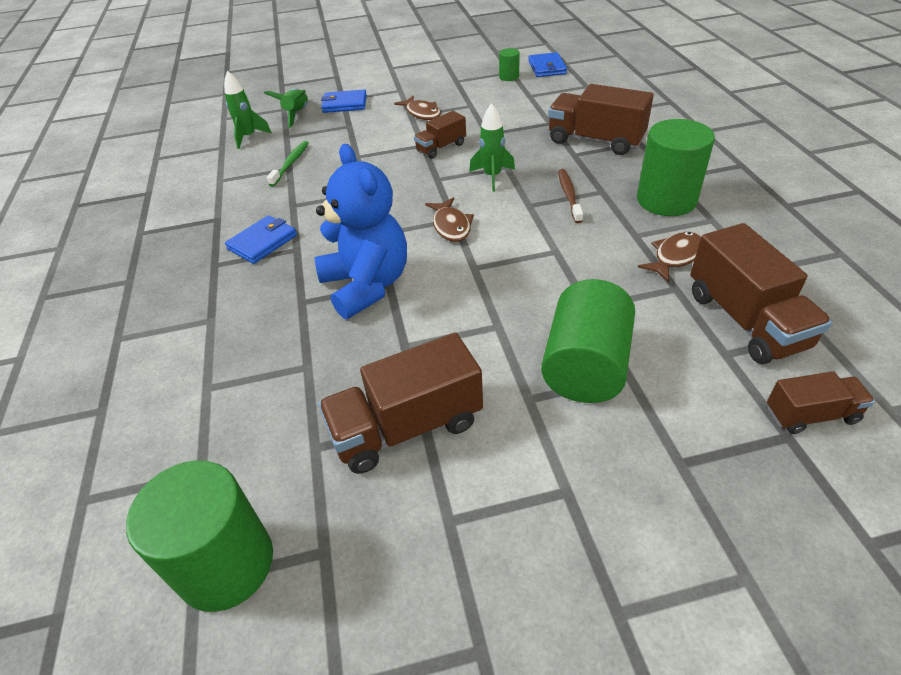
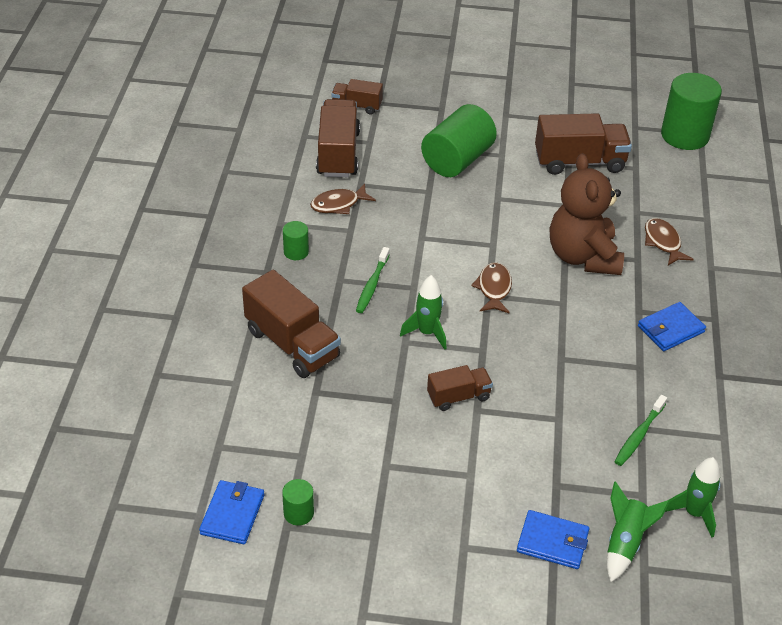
camera: 165 degrees left, 0 degrees up
blue teddy bear [315,144,407,319] -> brown teddy bear [550,153,624,275]
brown fish [394,96,441,120] -> brown fish moved to [645,218,694,265]
brown toothbrush [558,169,583,223] -> green toothbrush [356,247,390,313]
green cylinder [637,119,715,216] -> green cylinder [283,221,309,260], size x0.47

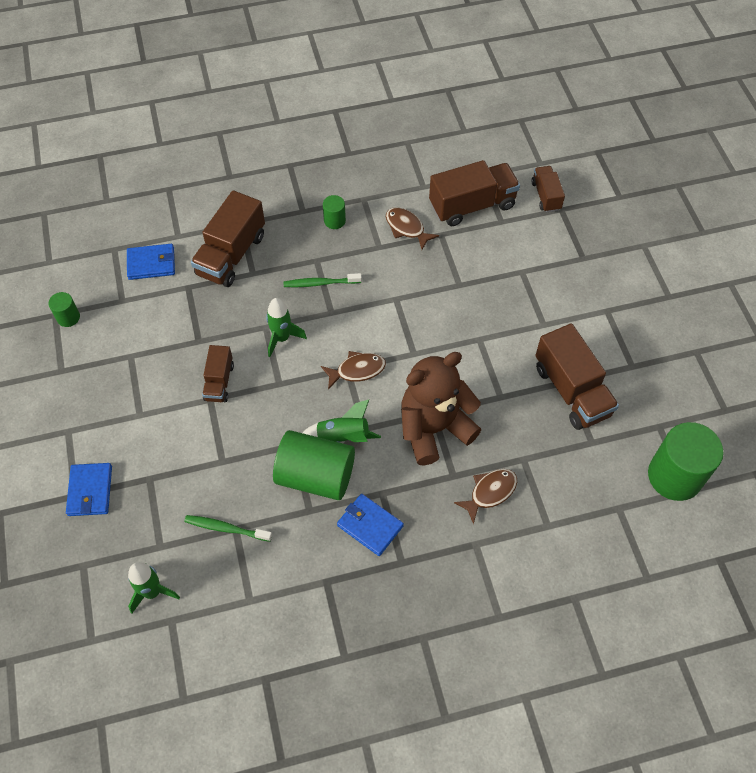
camera: 70 degrees right, 15 degrees up
blue wallet [199,480,264,544] -> blue wallet moved to [127,244,175,280]
green cylinder [421,104,497,177] -> green cylinder moved to [273,430,355,500]
brown truck [427,365,493,411] -> brown truck turned 45 degrees clockwise [202,345,234,402]
green rocket [607,481,670,582] -> green rocket moved to [303,399,381,442]

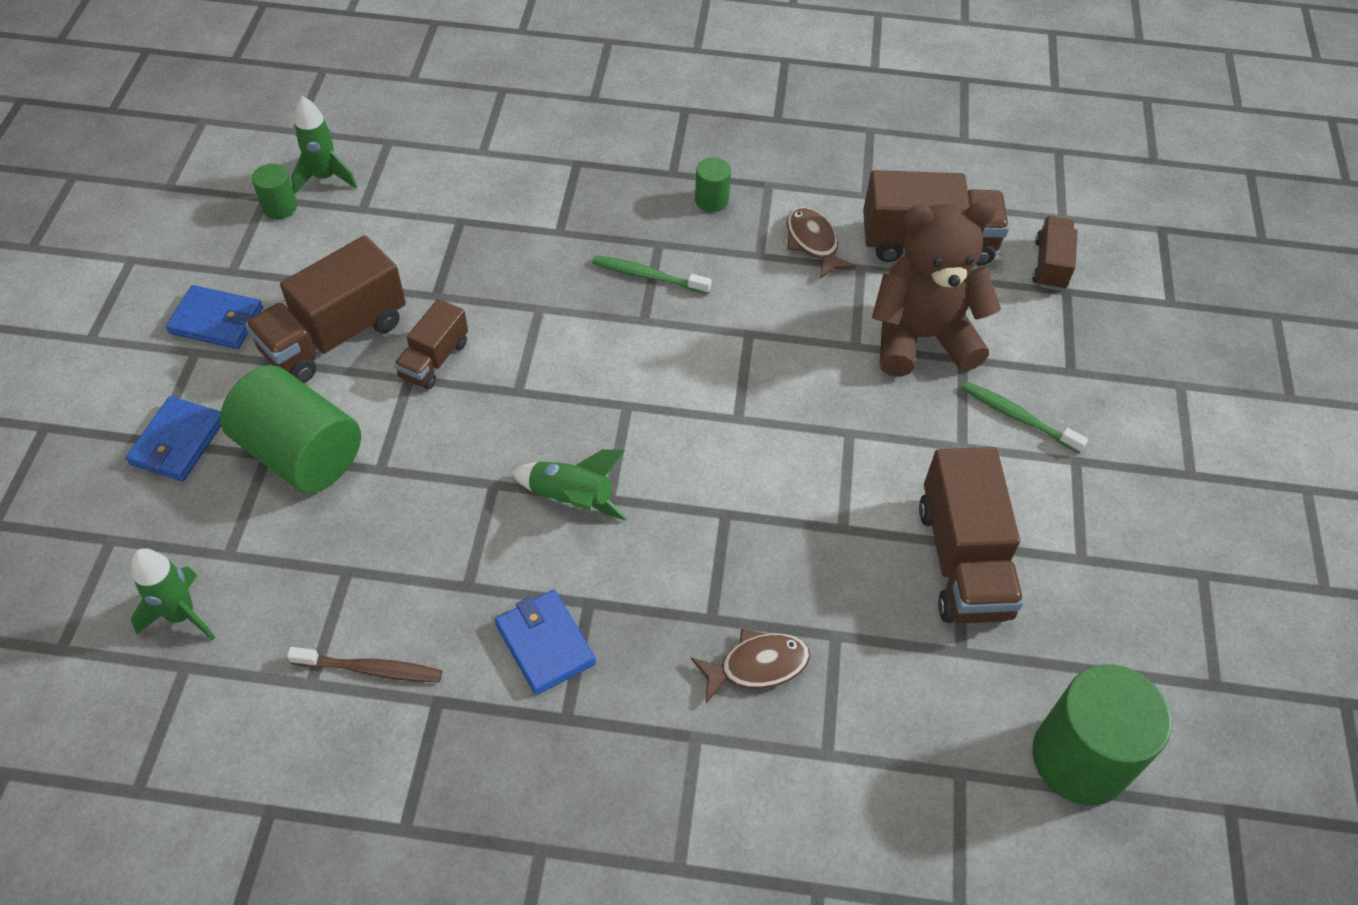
camera: 20 degrees right, 5 degrees down
blue wallet [127,244,175,280] -> blue wallet moved to [166,285,263,349]
green toothbrush [184,515,272,542] -> green toothbrush moved to [962,382,1088,453]
brown truck [191,190,265,287] -> brown truck moved to [245,235,406,383]
green rocket [266,298,307,357] -> green rocket moved to [291,96,357,194]
green cylinder [273,430,355,500] -> green cylinder moved to [220,365,361,493]
brown fish [321,351,386,389] -> none
brown teddy bear [401,352,481,465] -> brown teddy bear moved to [872,201,1001,377]
none -> brown toothbrush [287,647,442,682]

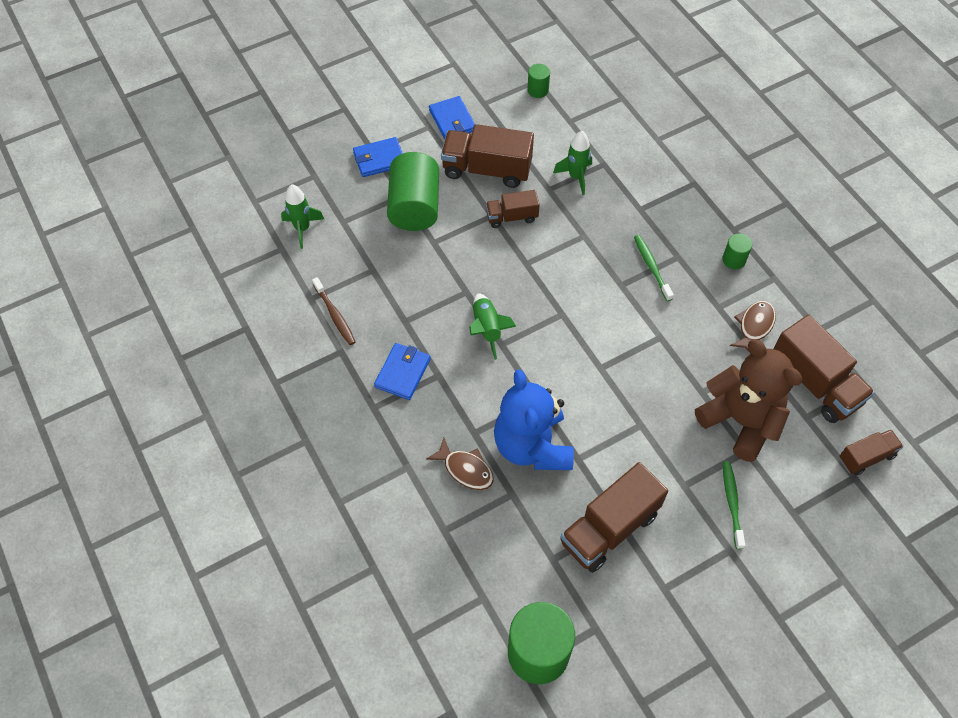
camera: 55 degrees right, 5 degrees up
green rocket [291,96,357,194] -> green rocket moved to [553,131,592,195]
none -> blue teddy bear [494,369,574,470]

